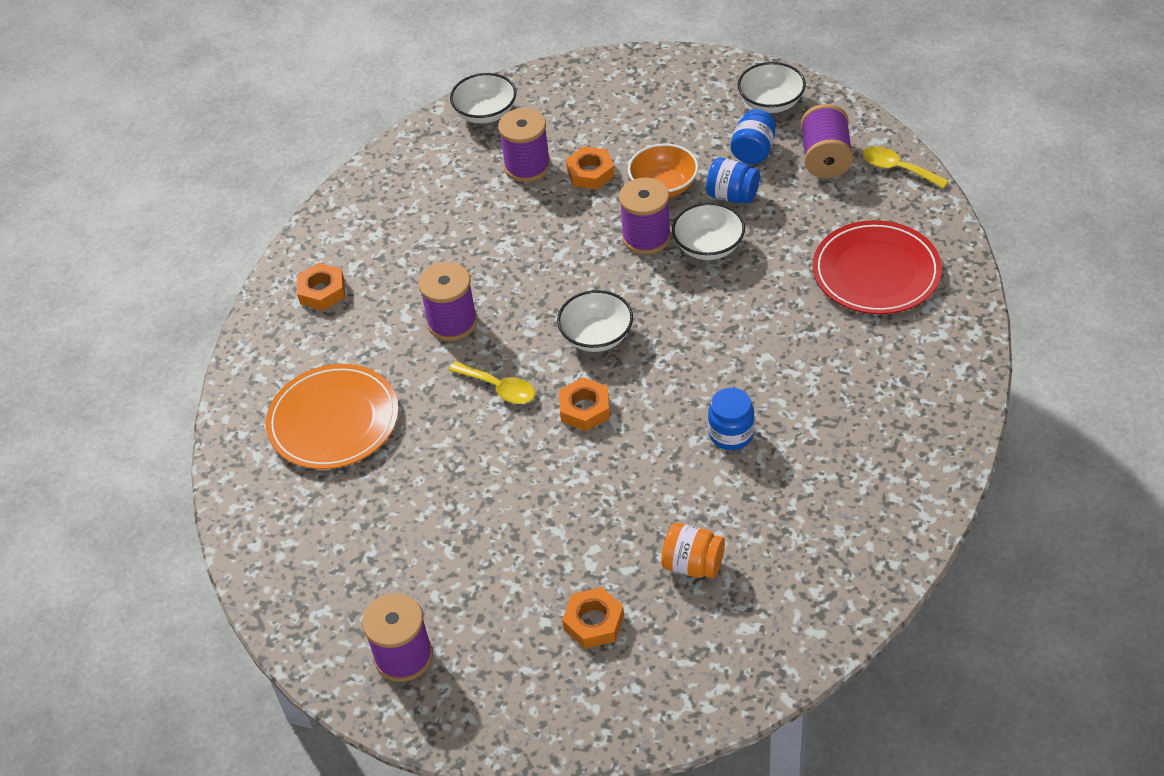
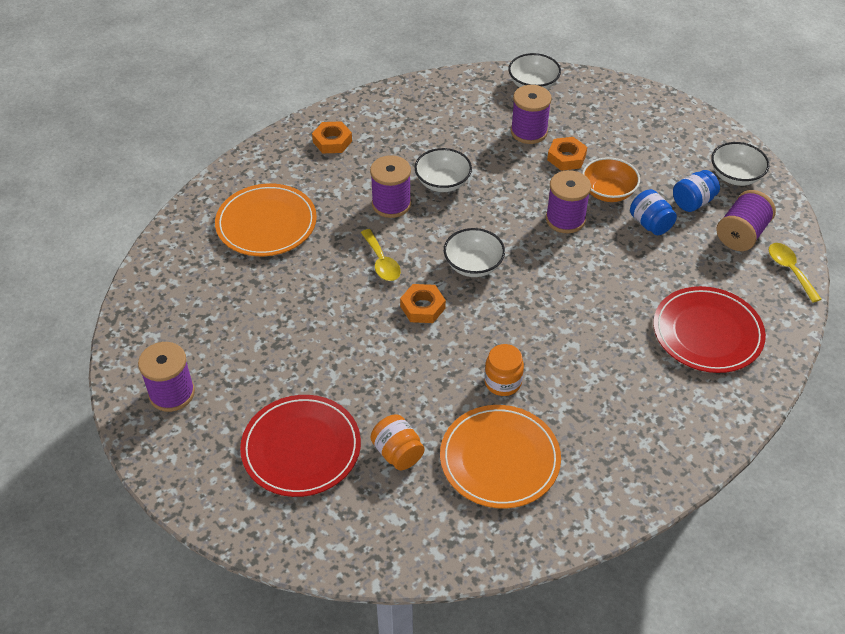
camera: 30 degrees right, 0 degrees up
orange nut [562,587,624,648] -> red plate [240,395,361,497]
white bowl [672,202,745,260] -> white bowl moved to [415,148,472,192]
blue jar [708,388,755,450] -> orange jar [484,344,524,396]
none -> orange plate [440,405,561,509]

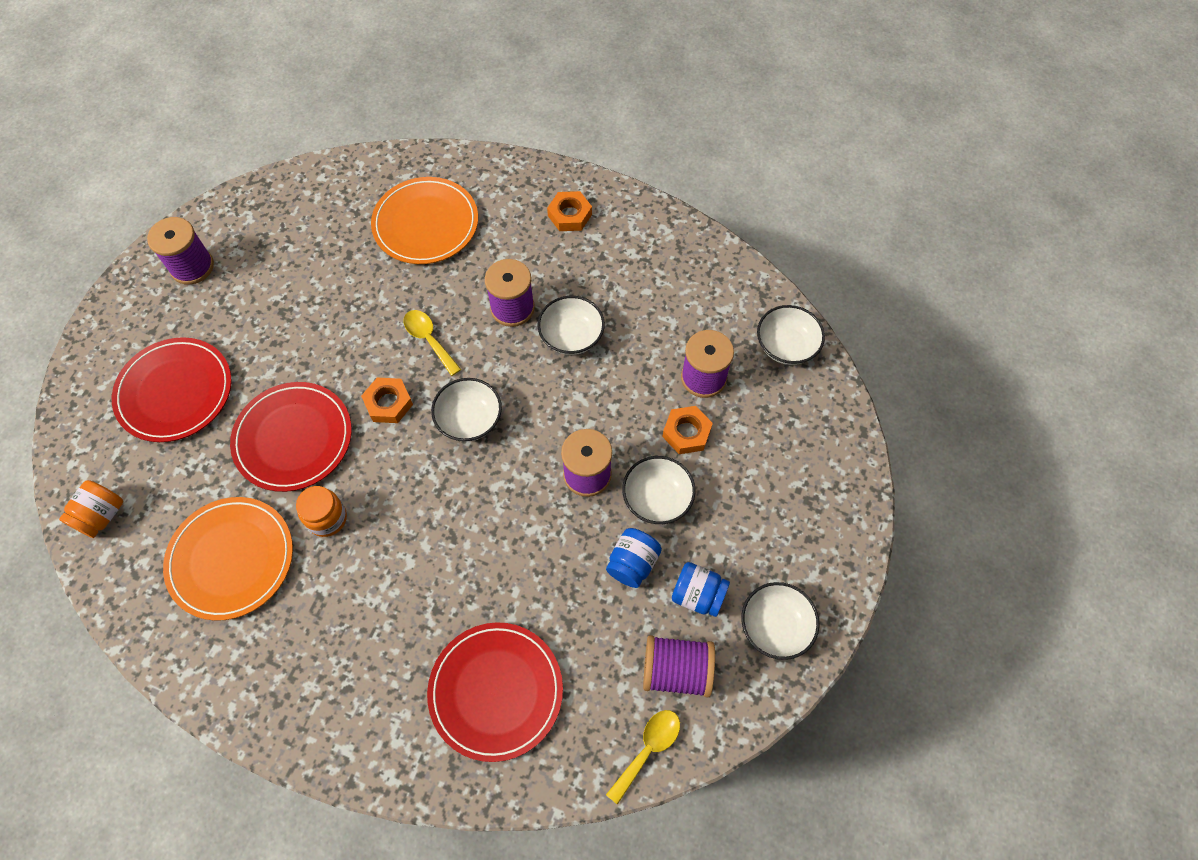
camera: 60 degrees right, 15 degrees up
yellow spoon [361,229,401,281] -> yellow spoon turned 105 degrees clockwise [403,310,461,376]
orange jar [371,415,424,470] -> orange jar moved to [59,480,123,538]
orange bowl [582,157,640,202] -> white bowl [622,456,696,524]
none -> red plate [230,382,352,492]

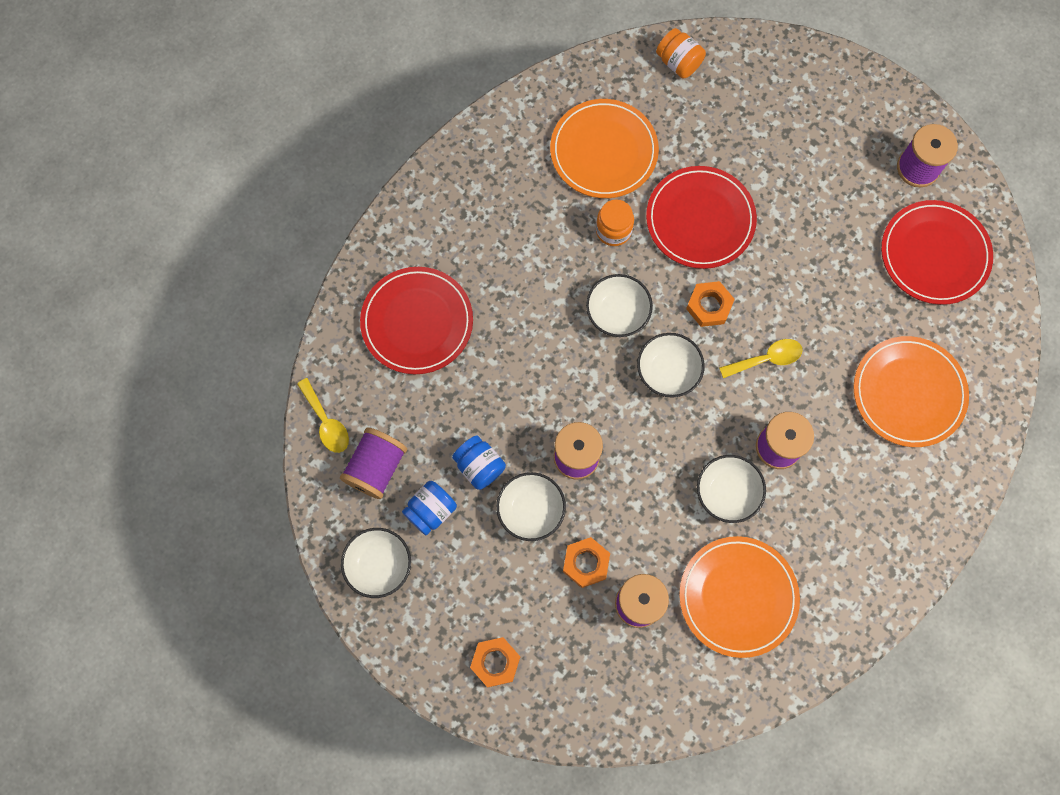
camera: 110 degrees right, 10 degrees up
red plate [112,337,232,442] -> red plate moved to [881,200,993,305]
orange nut [547,191,592,231] -> orange nut moved to [470,637,520,687]
white bowl [757,305,825,365] -> white bowl moved to [586,274,653,337]
none -> orange plate [679,536,800,658]

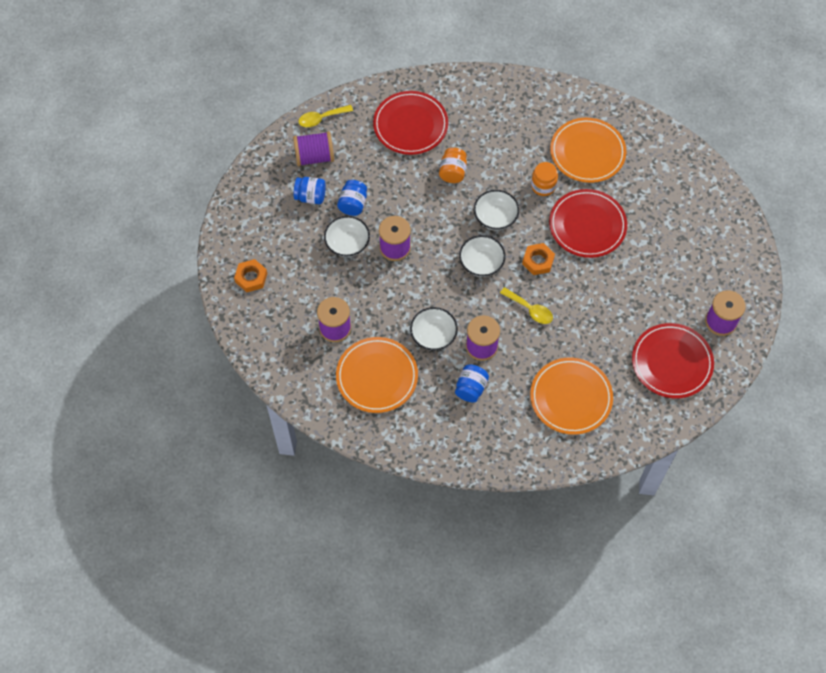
camera: 55 degrees right, 10 degrees down
yellow spoon [297,378,349,453] -> yellow spoon turned 45 degrees clockwise [298,105,353,127]
white bowl [341,528,411,598] -> none
orange nut [563,537,610,588] -> none
orange jar [656,28,706,78] -> orange jar moved to [439,148,467,183]
none -> blue jar [455,364,489,403]

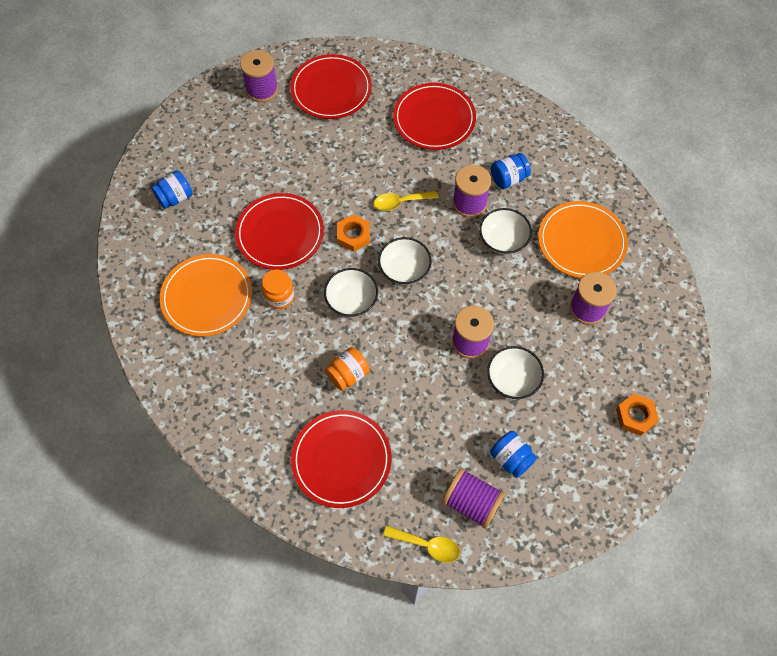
camera: 140 degrees left, 0 degrees up
blue jar [337,180,367,216] -> blue jar moved to [151,170,193,209]
yellow spoon [500,287,553,324] -> yellow spoon turned 90 degrees counterclockwise [374,191,438,211]
orange plate [530,358,613,435] -> red plate [393,83,476,150]

